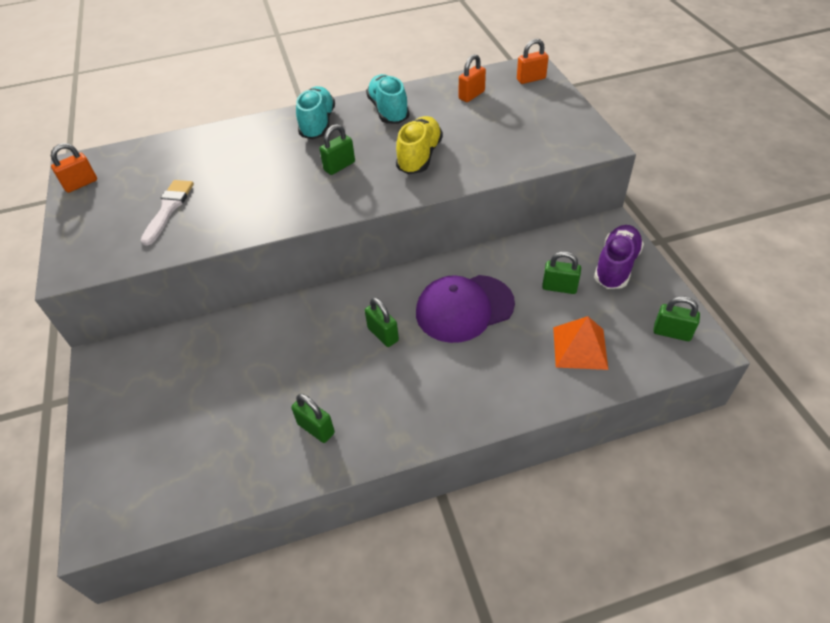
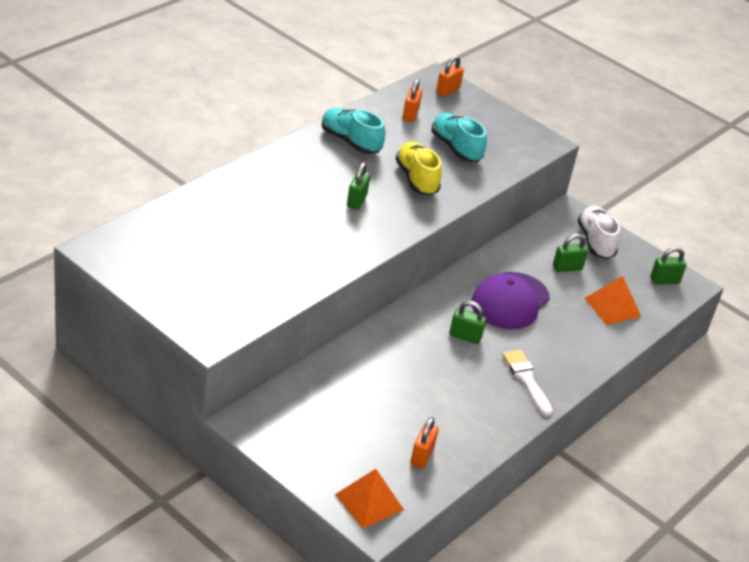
camera: 40 degrees left, 10 degrees down
orange padlock [51,143,97,193] -> orange padlock moved to [411,417,439,469]
white brush [141,180,194,246] -> white brush moved to [503,350,553,416]
green padlock [291,394,335,443] -> none
turquoise shoe [296,86,335,139] -> turquoise shoe moved to [431,113,487,162]
purple shoe [594,225,644,289] -> white shoe [578,206,620,259]
none -> orange pyramid [335,469,404,529]

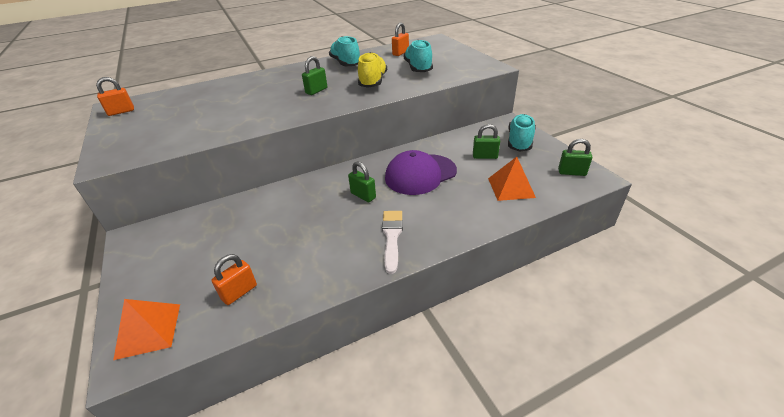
camera: 30 degrees right, 0 degrees up
orange padlock [436,55,464,97] -> orange padlock moved to [96,77,134,116]
white shoe [578,206,620,259] -> turquoise shoe [508,114,536,151]

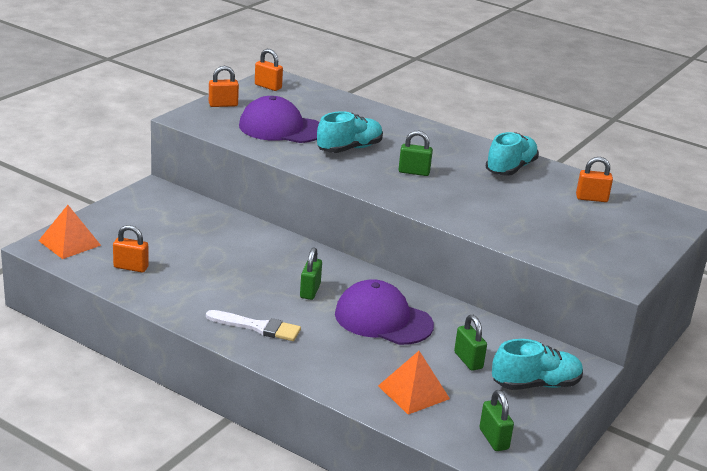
camera: 55 degrees right, 10 degrees down
yellow shoe [358,52,387,88] -> none
white brush [382,211,403,274] -> white brush turned 45 degrees clockwise [206,310,301,341]
turquoise shoe [403,40,433,72] -> turquoise shoe moved to [317,111,383,153]
none -> orange padlock [209,66,239,107]
none -> purple cap [239,96,319,143]

